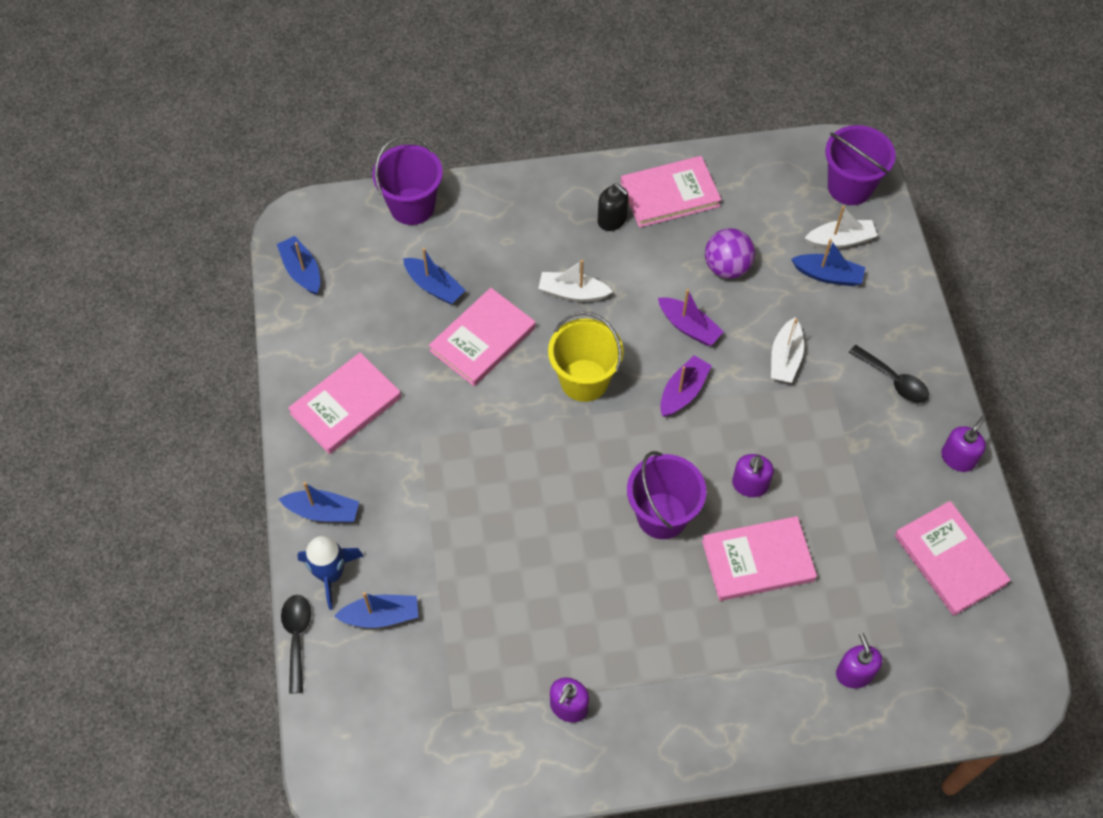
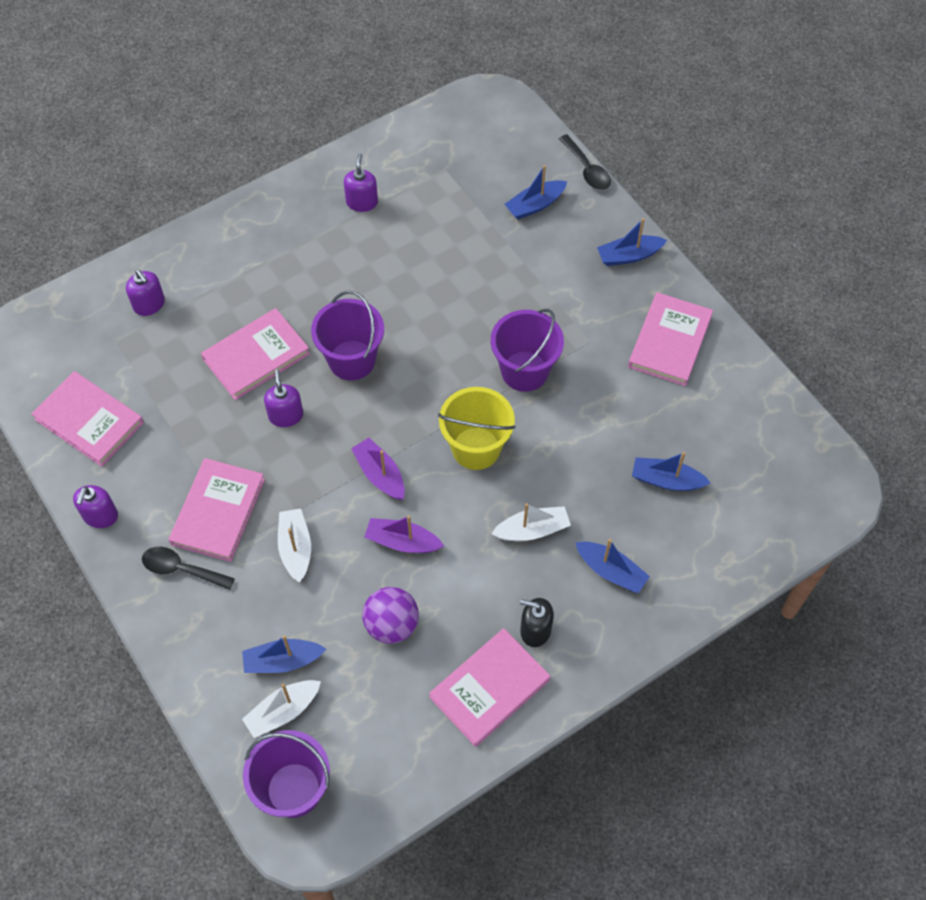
camera: 155 degrees right, 0 degrees up
blue boat [277,236,320,295] -> blue boat moved to [575,539,650,593]
blue rocket [297,536,364,610] -> none
purple bucket [372,135,443,225] -> purple bucket moved to [491,309,564,392]
pink book [429,288,536,386] -> pink book moved to [169,458,265,562]
purple boat [660,355,712,417] -> purple boat turned 135 degrees clockwise [351,438,405,500]

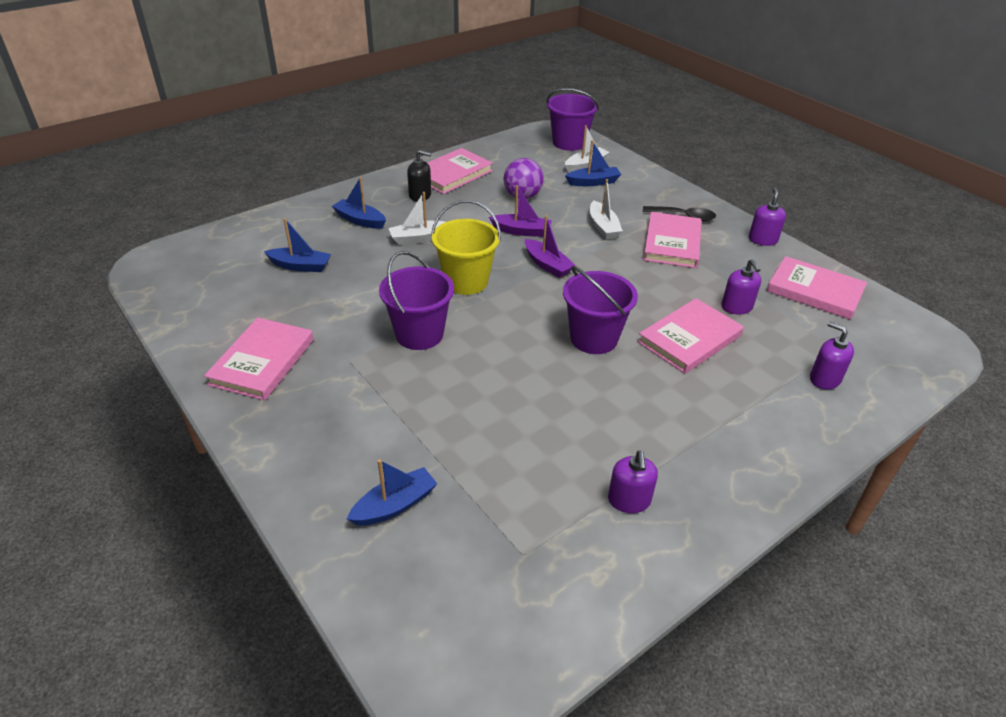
camera: 175 degrees right, 20 degrees down
purple soap dispenser [264,369,303,427] -> purple soap dispenser moved to [721,259,761,315]
black spoon [559,134,611,190] -> none
blue boat [597,218,667,266] -> none

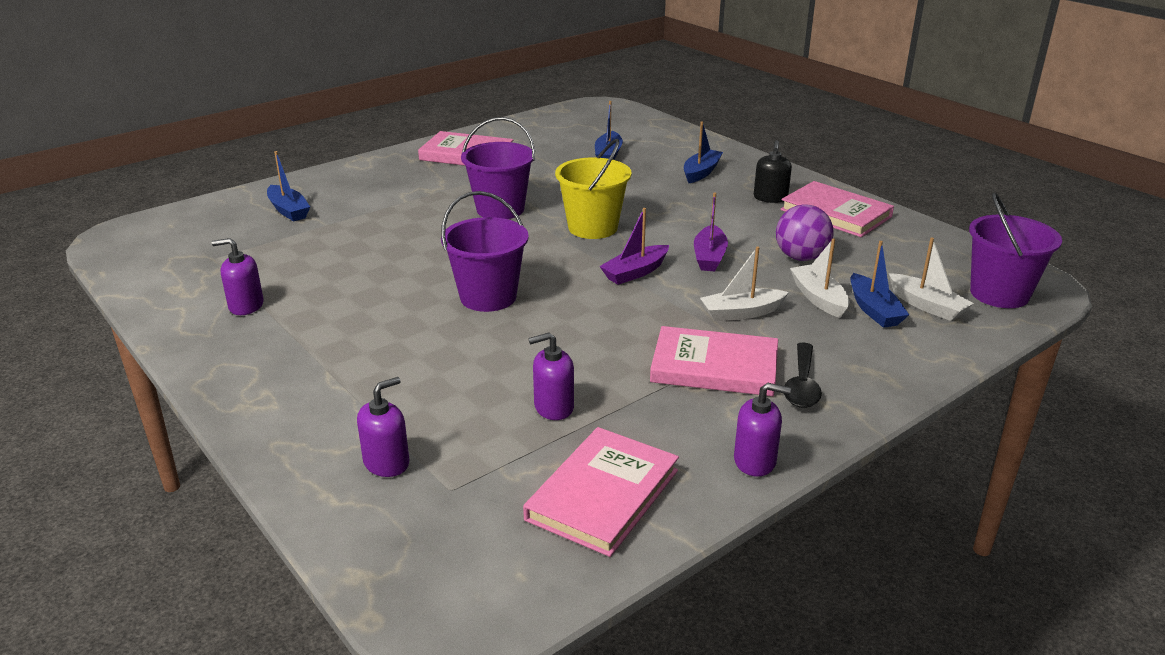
camera: 90 degrees right, 10 degrees down
white boat [389,192,446,245] -> white boat moved to [790,239,850,318]
pink book [638,298,744,374] -> none

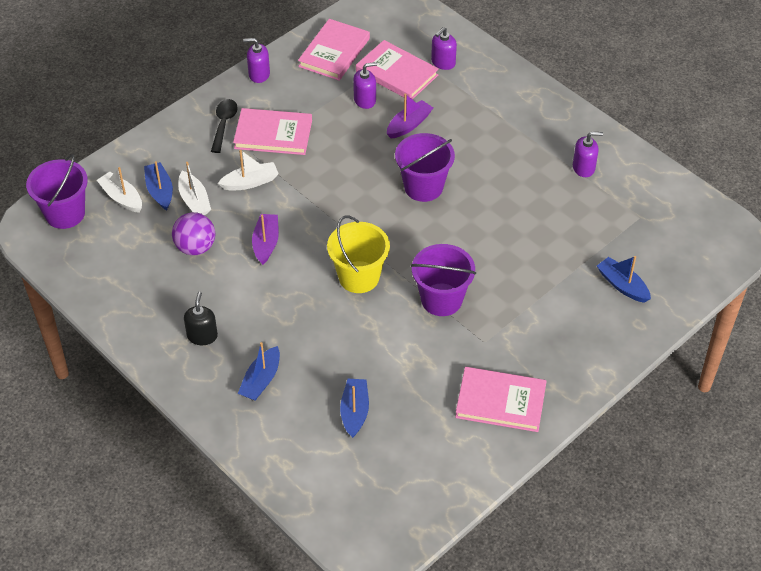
camera: 175 degrees right, 20 degrees up
purple boat [599,208,669,285] -> purple boat moved to [387,93,433,139]
pink book [780,181,894,237] -> pink book moved to [356,40,439,100]

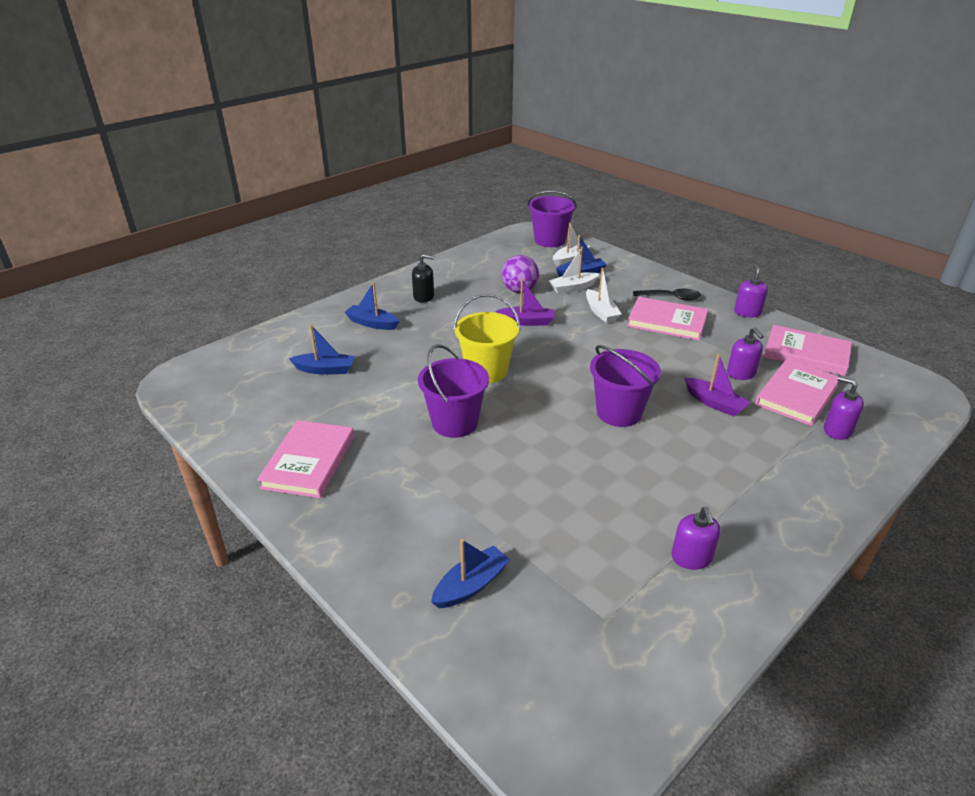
camera: 90 degrees right, 15 degrees down
pink book [233,108,312,155] -> pink book turned 75 degrees counterclockwise [627,297,708,341]

